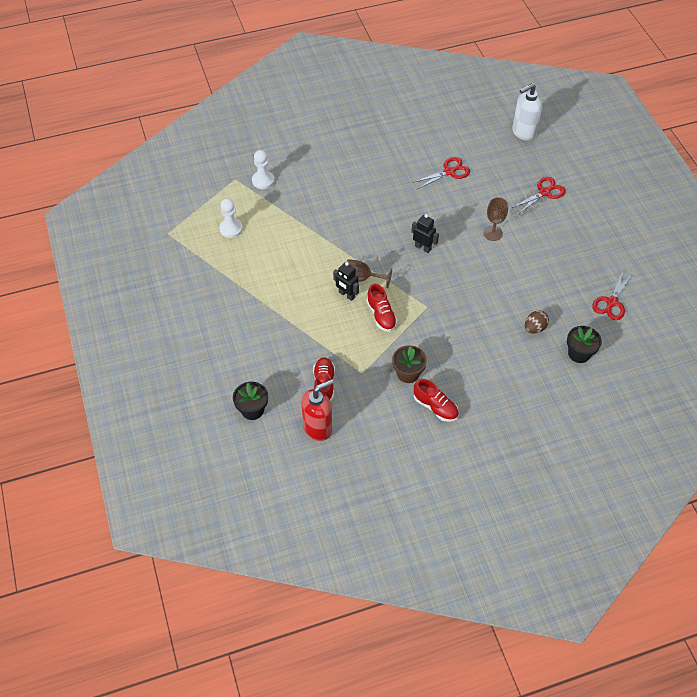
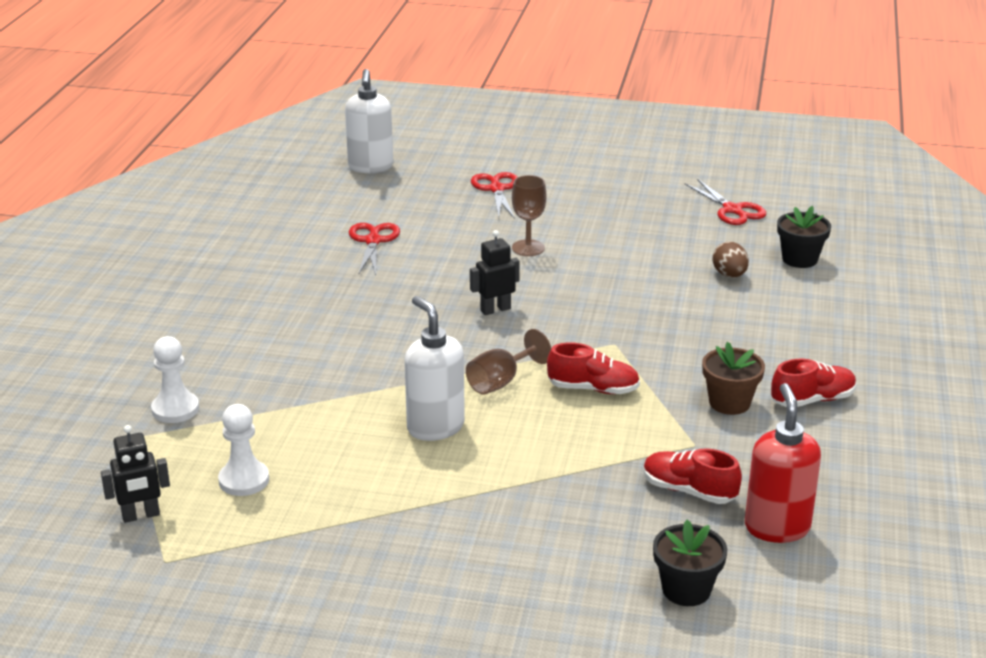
camera: 60 degrees left, 25 degrees down
black robot [333,262,359,301] -> black robot moved to [101,425,170,523]
none -> white soap dispenser [404,296,465,441]

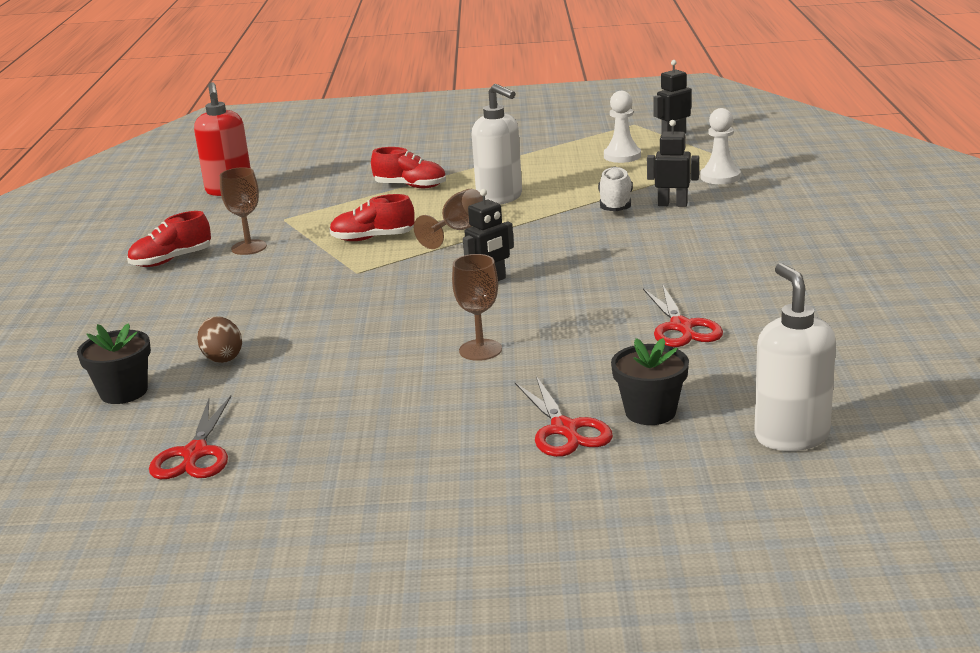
camera: 170 degrees right, 5 degrees down
red shoe [643,448,742,504] -> red shoe moved to [371,147,446,188]
black flower pot [653,520,727,606] -> black flower pot moved to [611,338,689,425]
red scissors [685,179,766,225] -> red scissors turned 135 degrees counterclockwise [149,396,231,479]
brown flower pot [702,342,765,415] -> brown goblet [220,167,267,255]
none -> white shoe [598,166,633,212]
none -> black robot [647,120,699,207]

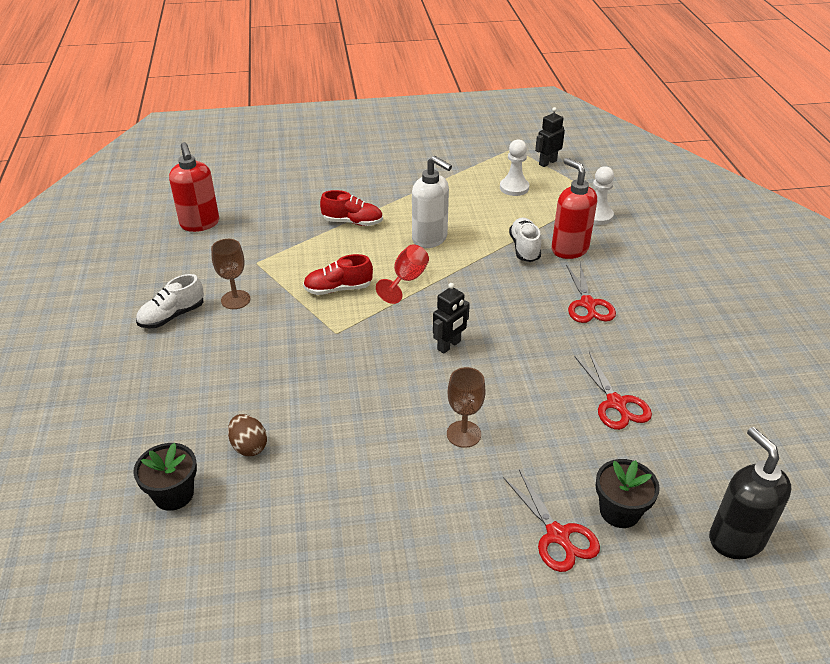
camera: 10 degrees left, 15 degrees up
red shoe [127,211,211,267] -> white shoe [136,274,204,328]
red scissors [149,396,231,479] -> red scissors moved to [566,264,616,323]
brown goblet [414,189,483,249] -> red goblet [376,244,429,304]
black robot [647,120,699,207] -> red soap dispenser [551,158,597,259]
white soap dispenser [754,263,836,451] -> black soap dispenser [709,427,791,559]

